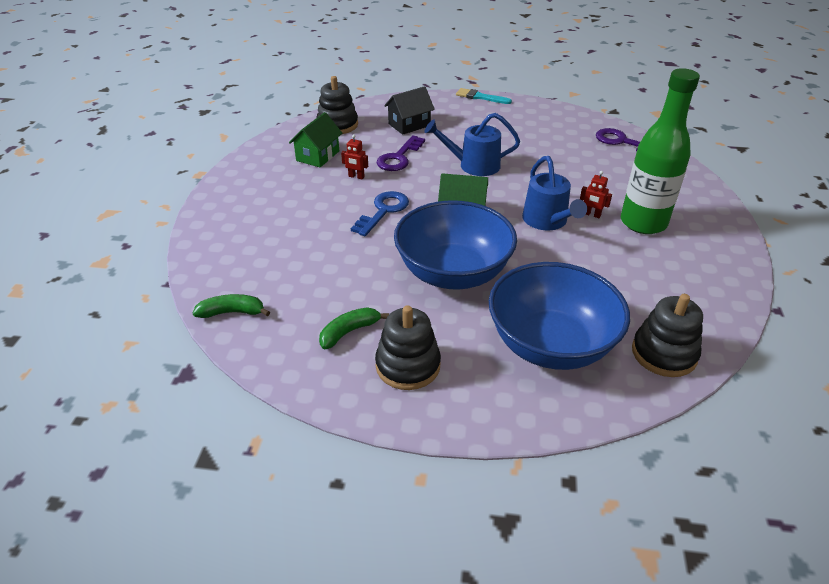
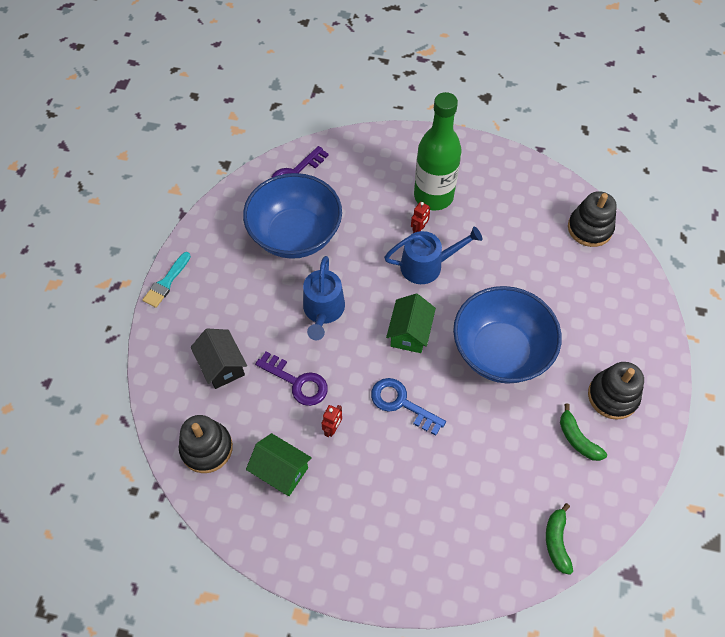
camera: 85 degrees left, 20 degrees up
blue bowl [489,262,630,370] -> blue bowl moved to [243,173,342,259]

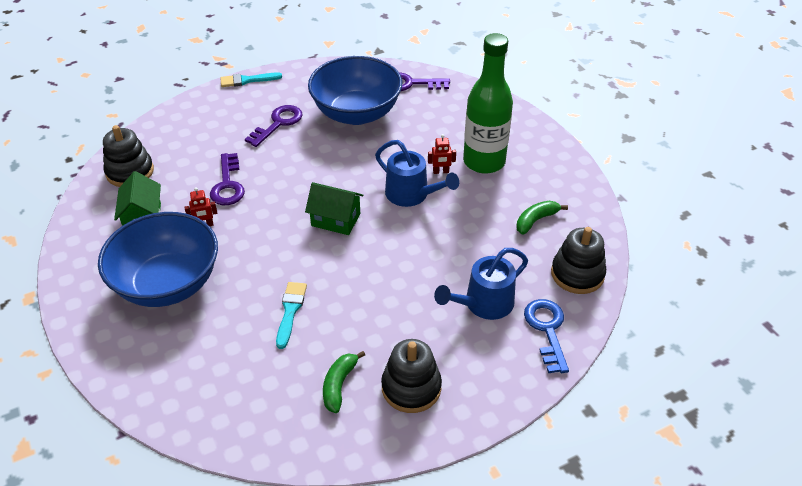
camera: 50 degrees right, 15 degrees down
black house [191,328,247,389] -> none
blue watering can [303,256,345,340] -> blue watering can moved to [434,248,528,320]
blue key [371,378,446,435] -> blue key moved to [524,299,569,373]
green house [386,294,436,353] -> green house turned 45 degrees clockwise [305,182,364,235]
blue bowl [453,286,562,384] -> blue bowl moved to [98,212,218,307]
green banana [546,503,573,575] -> green banana moved to [516,201,568,235]
none -> purple key [245,105,302,147]
none -> turquoise brush [276,282,307,349]

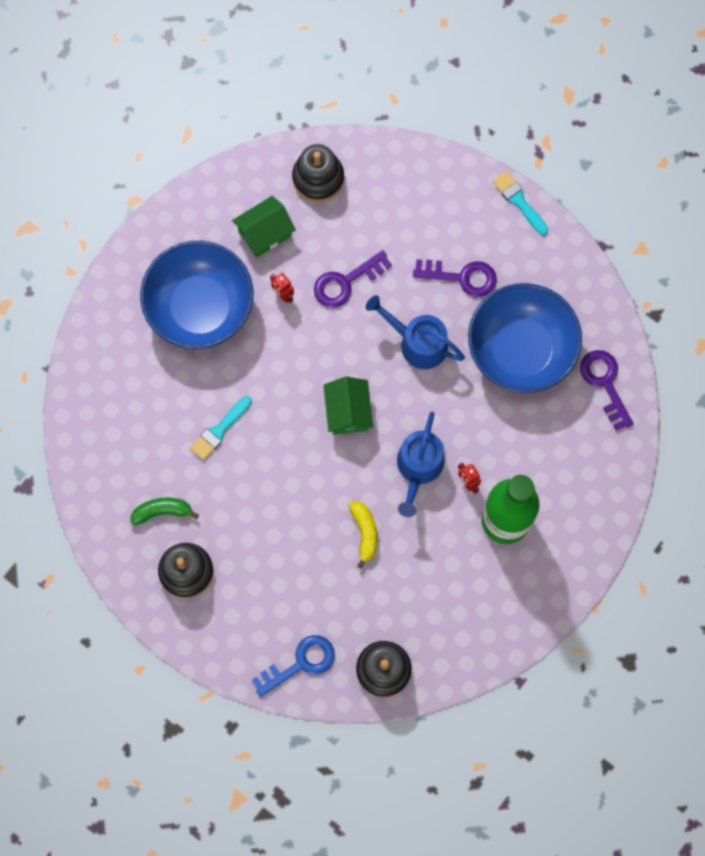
camera: 65 degrees right, 30 degrees up
turquoise brush [276,282,307,349] -> turquoise brush turned 150 degrees clockwise [190,396,252,460]
blue watering can [434,248,528,320] -> blue watering can moved to [365,295,465,369]
green banana [516,201,568,235] -> none
none -> yellow banana [349,501,378,569]

